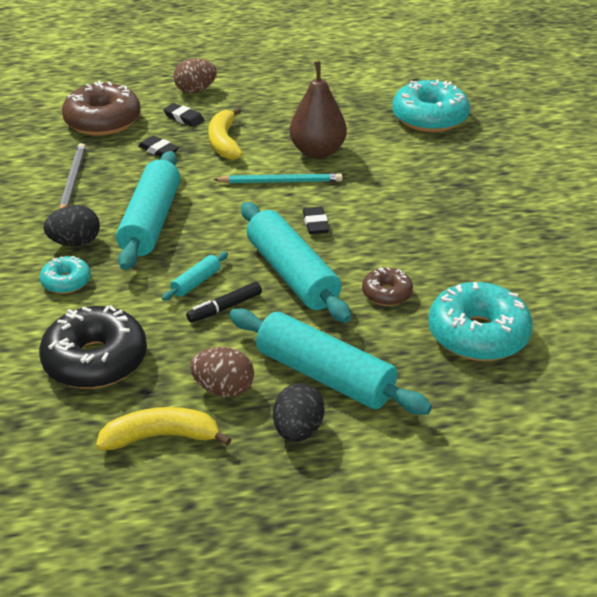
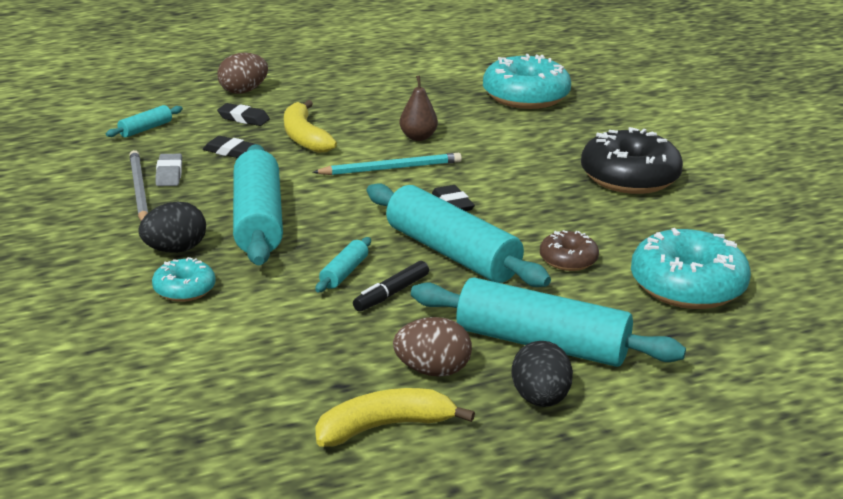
camera: 15 degrees left, 10 degrees down
black donut [39,305,147,389] -> black donut moved to [581,127,683,194]
brown donut [62,81,141,136] -> turquoise rolling pin [106,105,183,137]
brown pear [289,61,347,159] -> brown pear [399,76,438,141], size x0.57
none -> grey eraser [155,154,182,186]

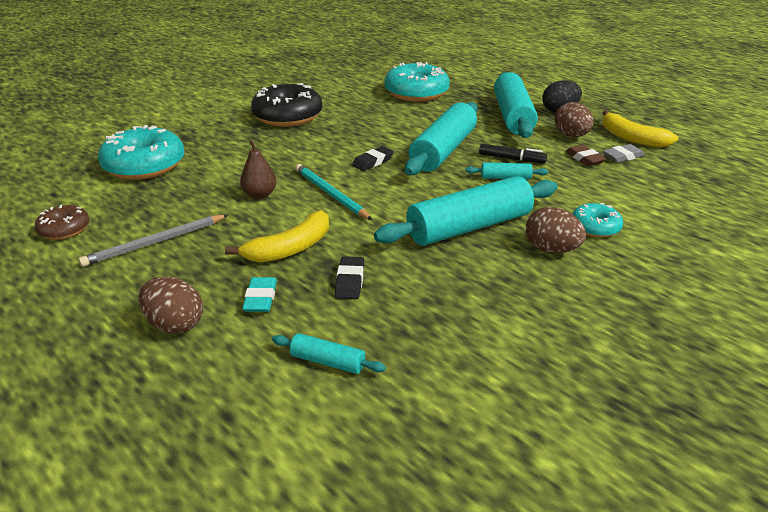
camera: 110 degrees left, 5 degrees up
grey pencil [129,150,148,221] -> grey pencil moved to [79,215,228,267]
black egg [138,202,206,253] -> brown egg [526,207,586,253]
grey eraser [155,154,182,186] -> grey eraser moved to [603,144,645,163]
black eraser [217,103,270,126] -> turquoise eraser [242,277,277,312]
brown donut [540,230,599,271] -> brown donut moved to [35,205,90,240]
none -> brown eraser [565,145,606,166]

